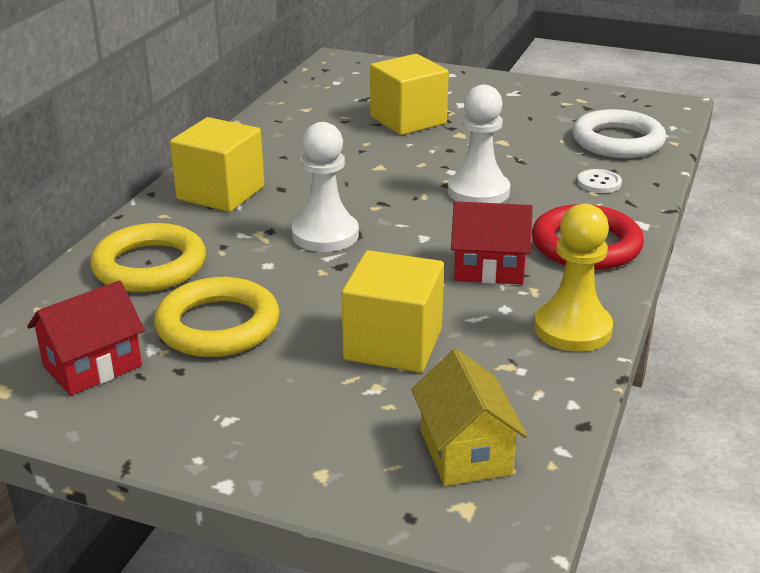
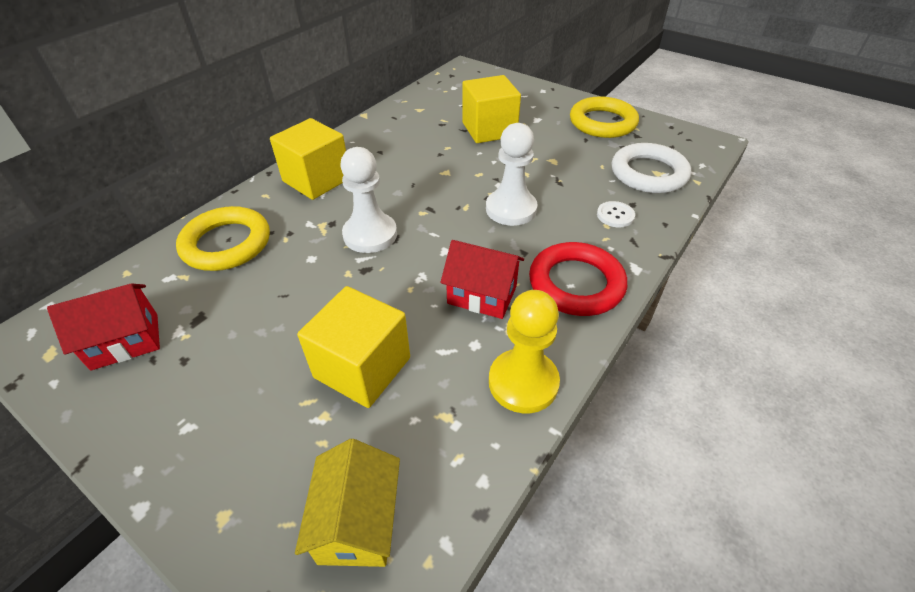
camera: 15 degrees right, 15 degrees up
yellow ring [154,277,280,357] -> yellow ring moved to [570,96,639,138]

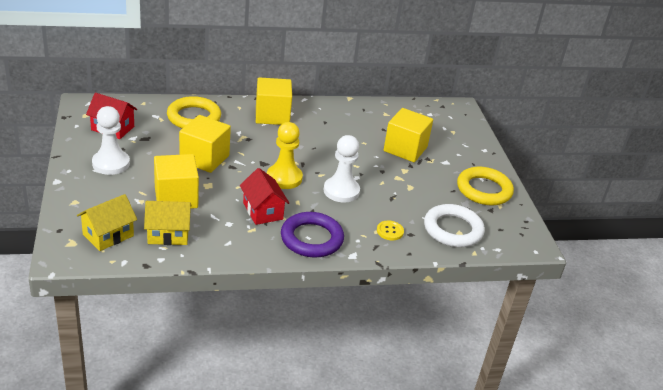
camera: 40 degrees right, 10 degrees down
white pawn [340,147,397,253] -> white pawn moved to [92,106,130,175]
yellow pawn [489,290,560,413] -> yellow pawn moved to [267,122,303,189]
red ring [529,242,627,316] -> purple ring [281,212,344,258]
white button [597,201,635,227] -> yellow button [377,221,404,240]
none -> yellow house [144,201,192,245]
none -> yellow cube [179,115,231,173]

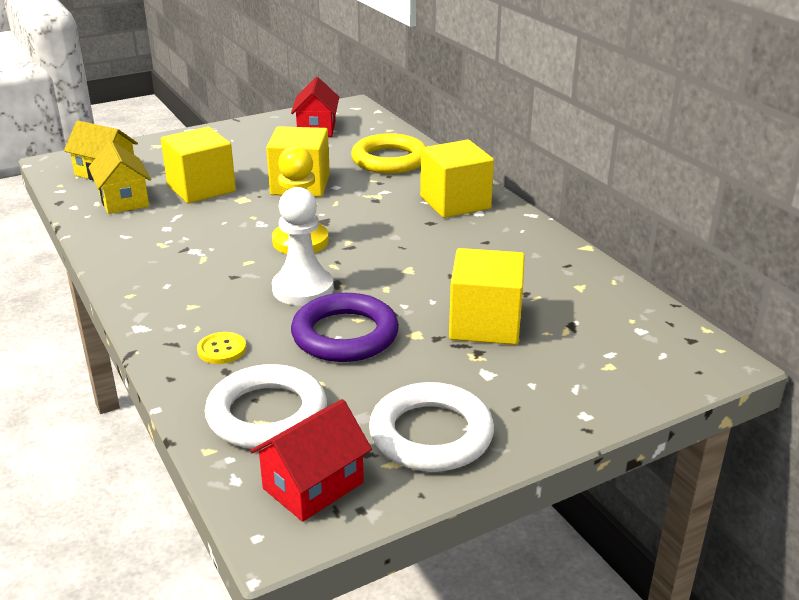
camera: 75 degrees right, 5 degrees down
white pawn [92,106,130,175] -> none
red house [240,168,289,225] -> red house moved to [250,399,372,522]
purple ring [281,212,344,258] -> purple ring moved to [291,293,399,362]
yellow ring [457,167,514,205] -> white ring [369,382,494,472]

